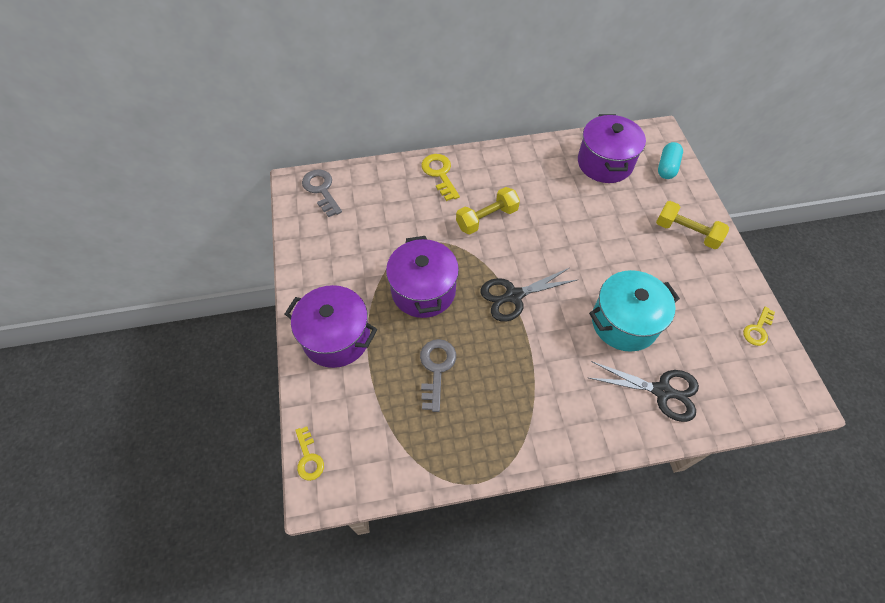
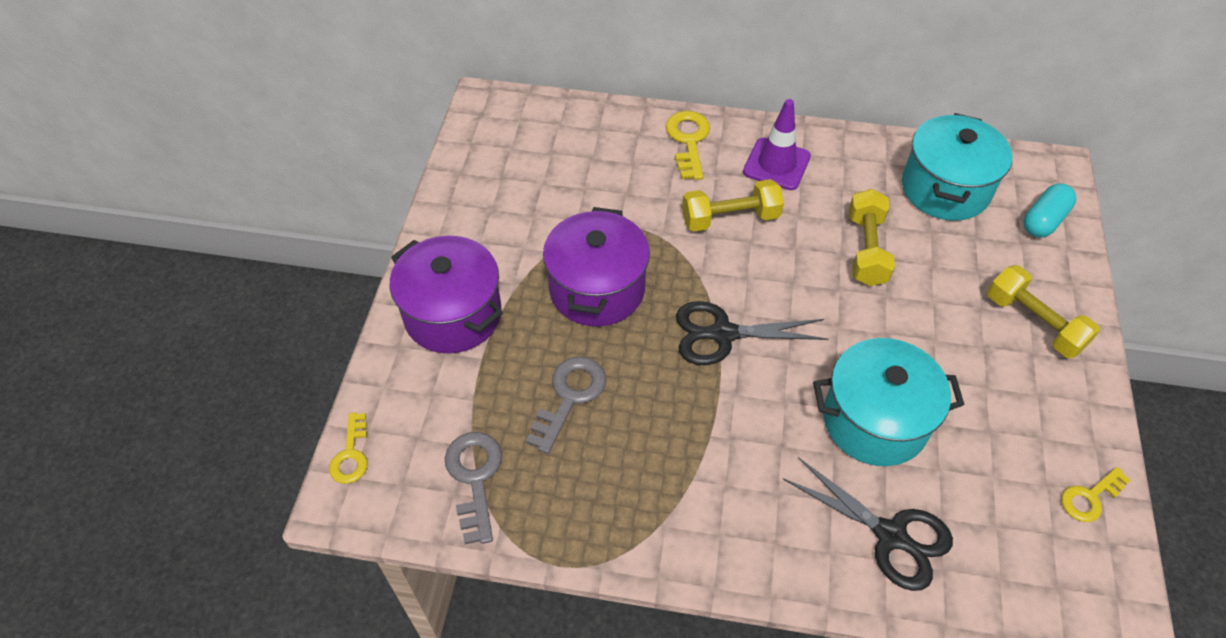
camera: 20 degrees right, 5 degrees down
grey key [302,170,342,217] -> grey key moved to [445,432,502,544]
purple pot [578,114,646,183] -> turquoise pot [902,113,1012,221]
none -> purple traffic cone [743,99,811,190]
none -> yellow dumbbell [849,189,895,286]

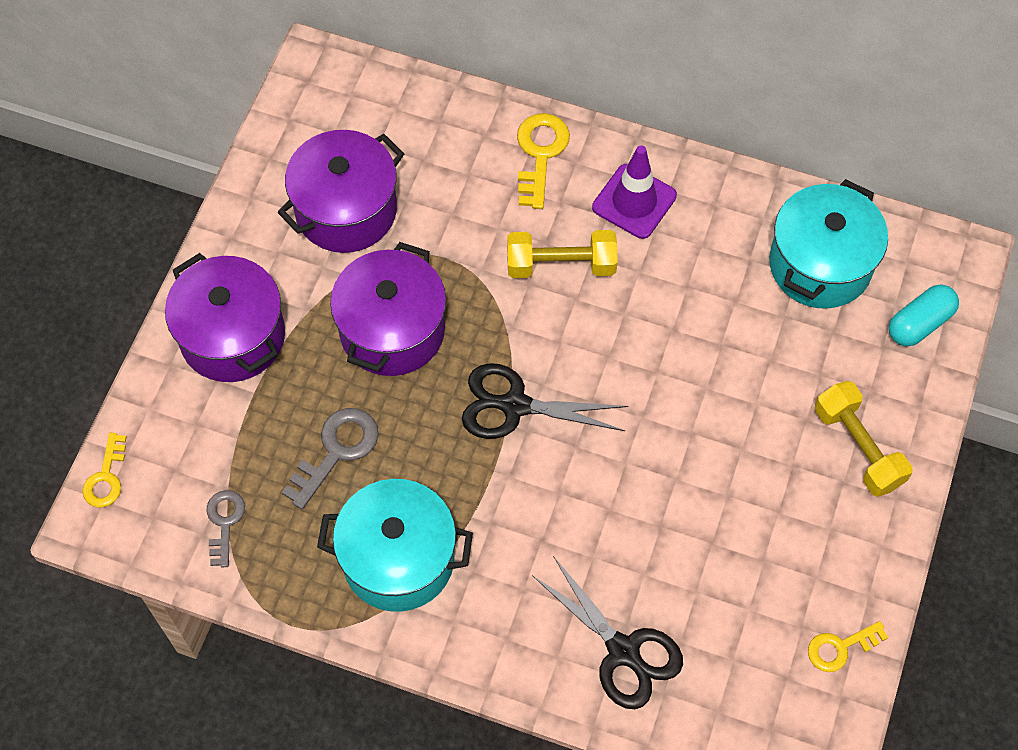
camera: 10 degrees right, 10 degrees up
grey key [445,432,502,544] -> grey key [207,490,245,567], size x0.66
turquoise pot [813,338,965,466] -> turquoise pot moved to [317,479,473,612]
yellow dumbbell [849,189,895,286] -> none
none -> purple pot [278,130,404,253]

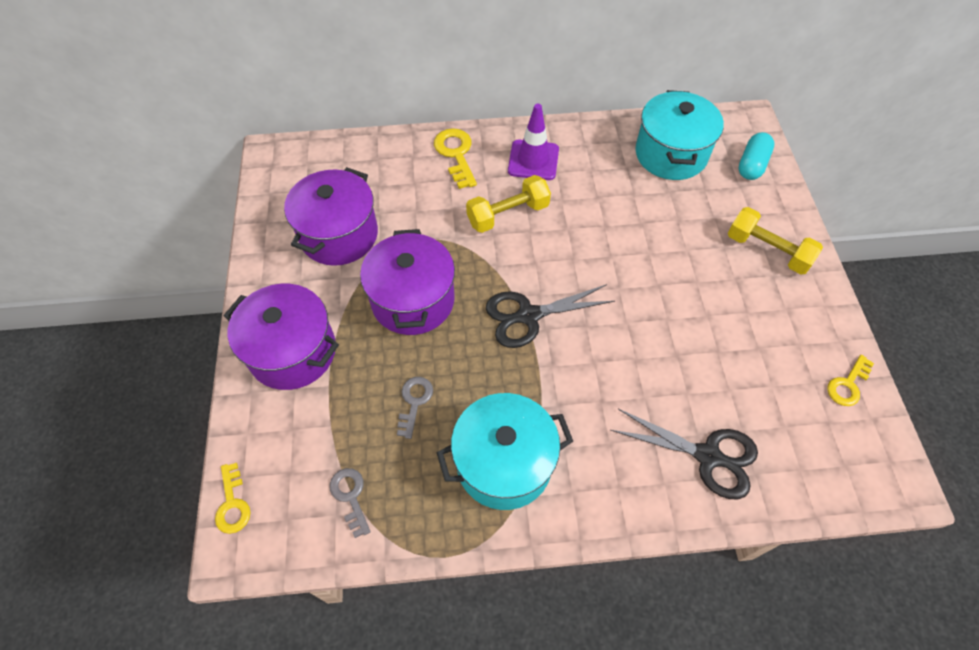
camera: 25 degrees left, 5 degrees down
grey key [282,408,379,509] -> grey key [397,377,433,439], size x0.66

